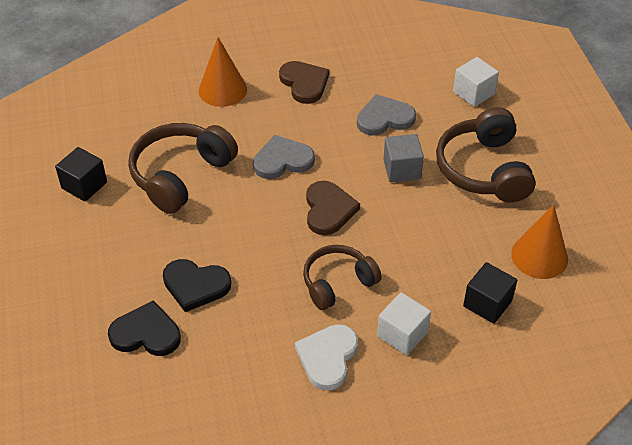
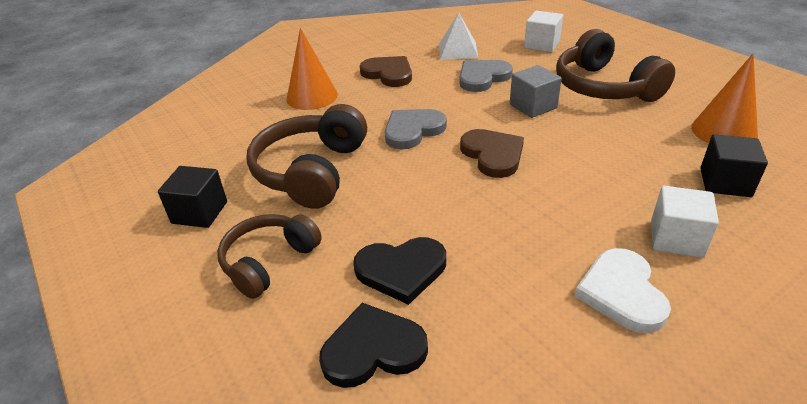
camera: 20 degrees left, 10 degrees down
brown headphones [303,245,382,310] -> brown headphones moved to [217,214,322,299]
none -> white pyramid [439,13,478,60]

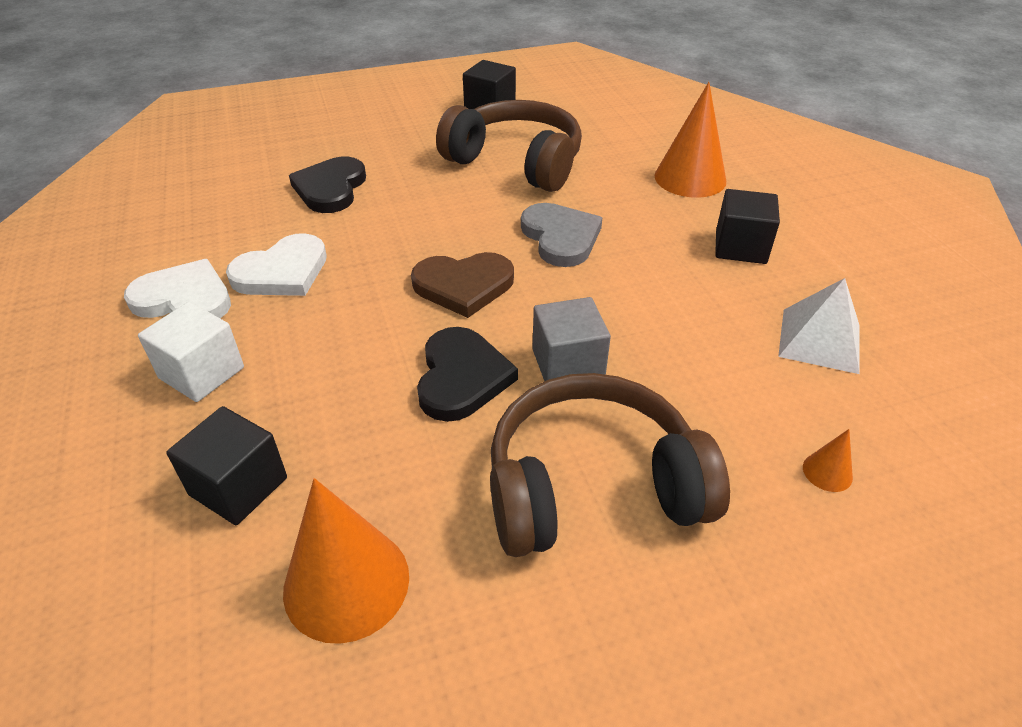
camera: 105 degrees right, 5 degrees up
brown headphones [217,214,322,299] -> none
black heart [319,303,428,388] -> black heart moved to [417,327,518,422]
brown heart [360,56,412,87] -> black cube [715,189,780,264]
grey heart [459,60,513,92] -> none
white cube [524,10,563,52] -> orange cone [803,429,853,492]
none -> white heart [226,233,327,296]

